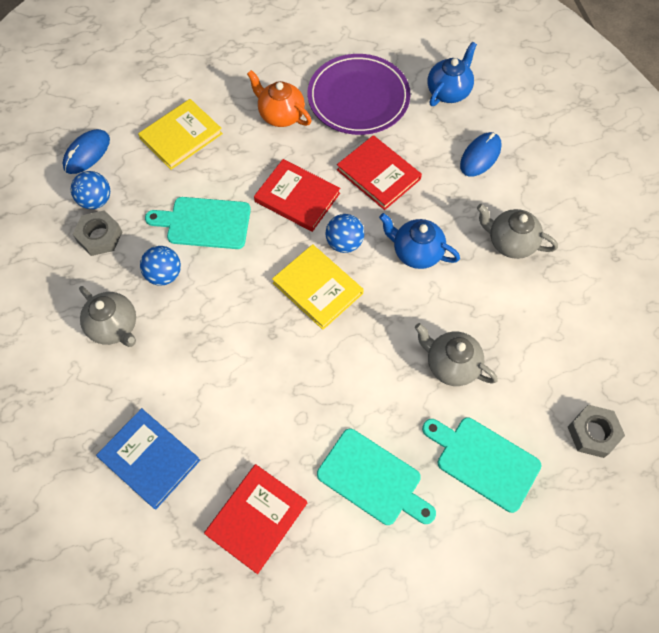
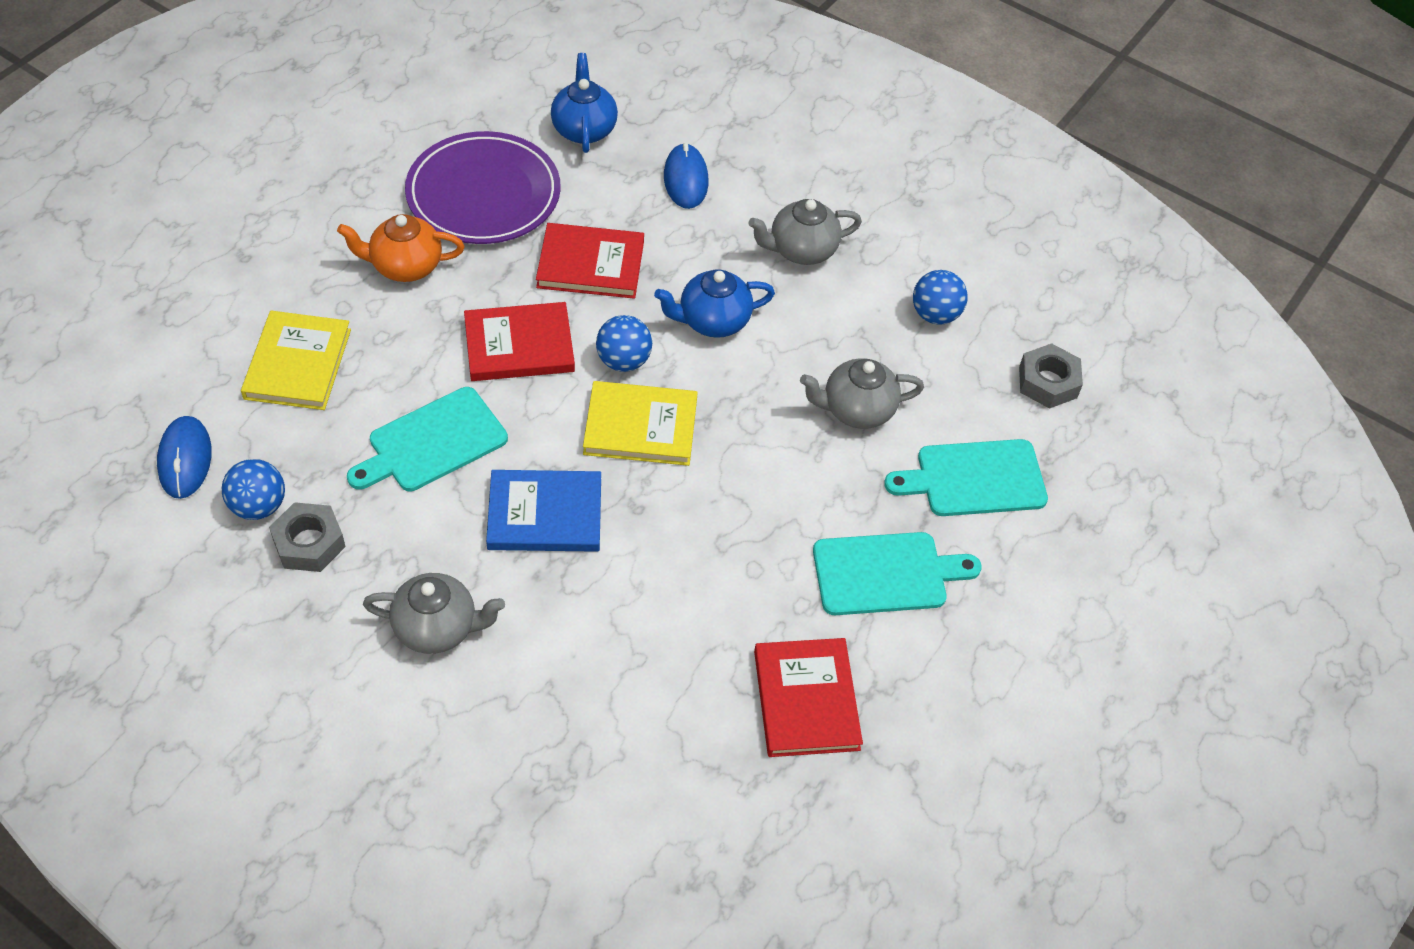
camera: 45 degrees left, 10 degrees down
blue book [96,408,200,509] -> blue book moved to [486,470,601,552]
blue ball [140,246,181,286] -> blue ball moved to [913,270,968,324]

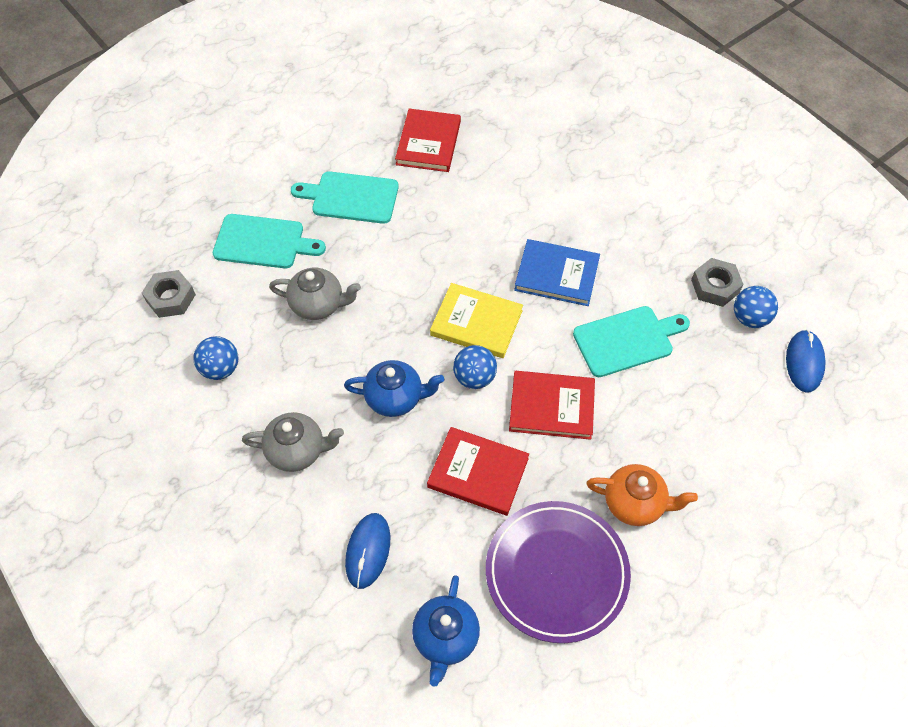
camera: 160 degrees left, 5 degrees up
yellow book [241,311,351,410] -> none
grey teapot [363,573,505,654] -> none

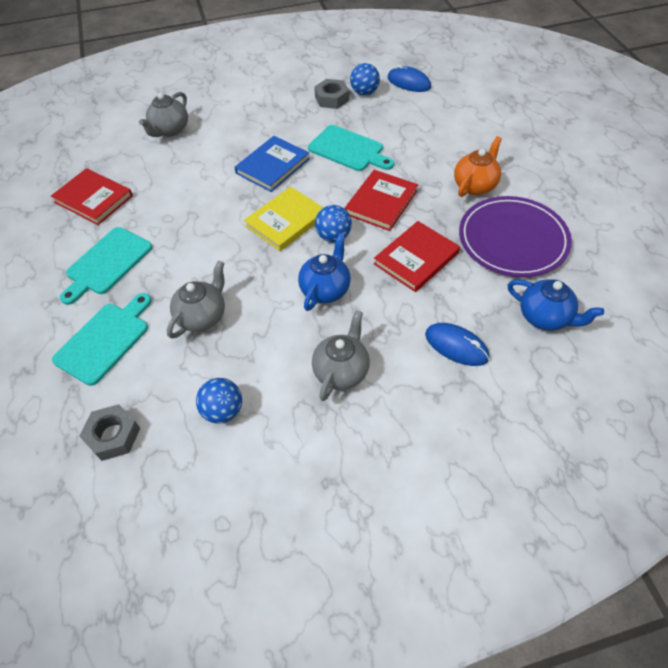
camera: 65 degrees left, 5 degrees down
turquoise cutting board [573,306,690,377] -> turquoise cutting board turned 120 degrees clockwise [308,125,394,171]
none -> grey teapot [139,92,188,137]

